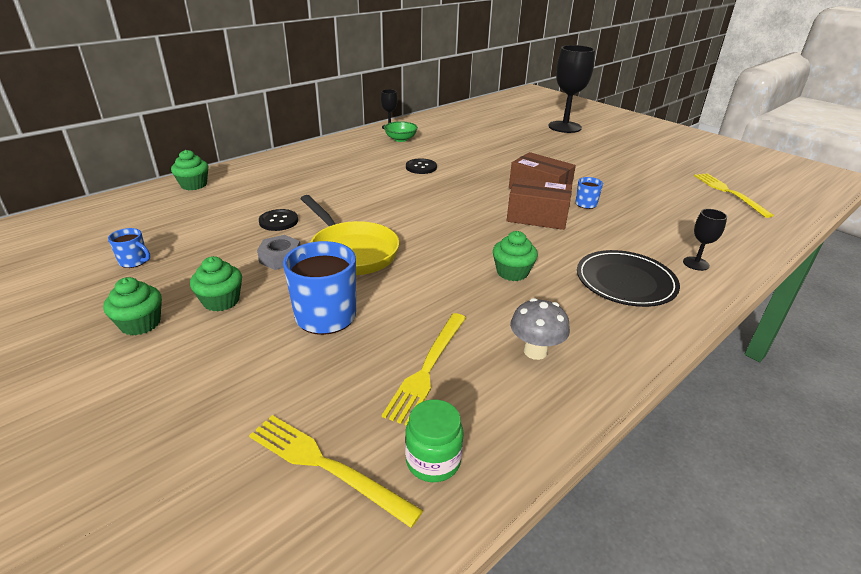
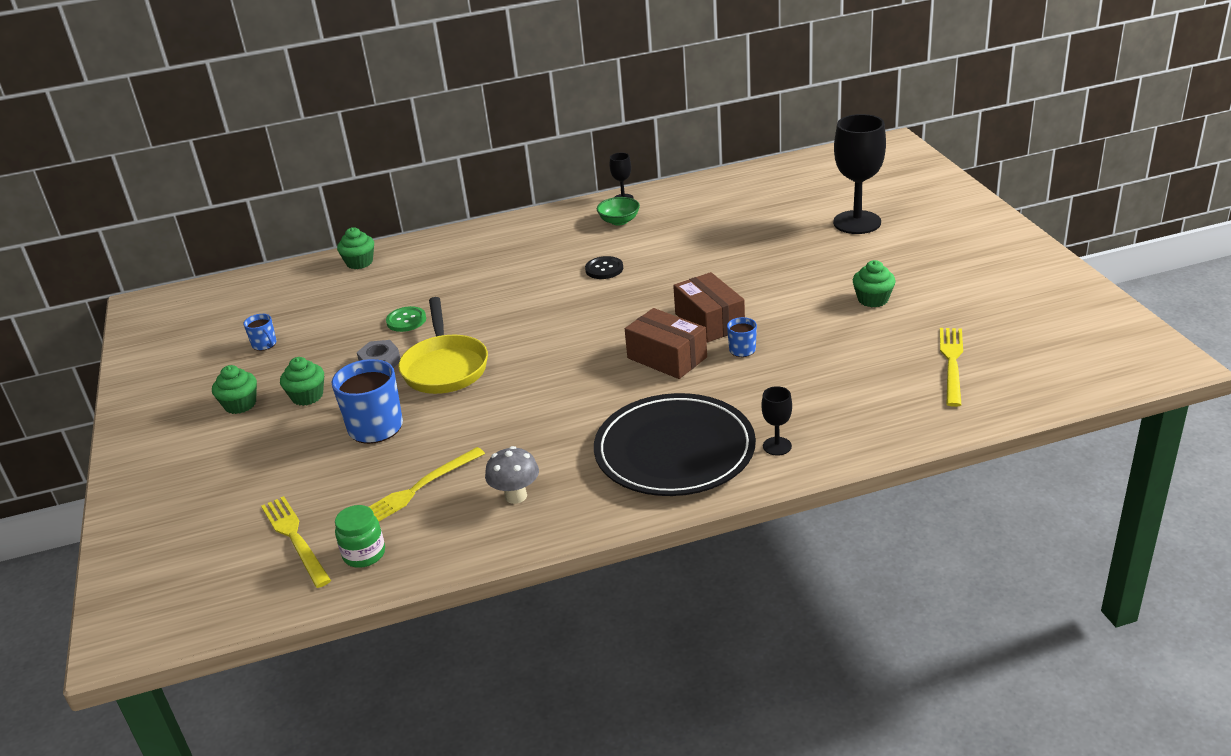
camera: 30 degrees right, 0 degrees up
black button [259,209,298,231] -> green button [386,306,426,332]
green cupcake [493,231,538,281] -> green cupcake moved to [853,260,896,308]
black plate [577,250,680,307] -> black plate [594,393,756,496], size x1.50

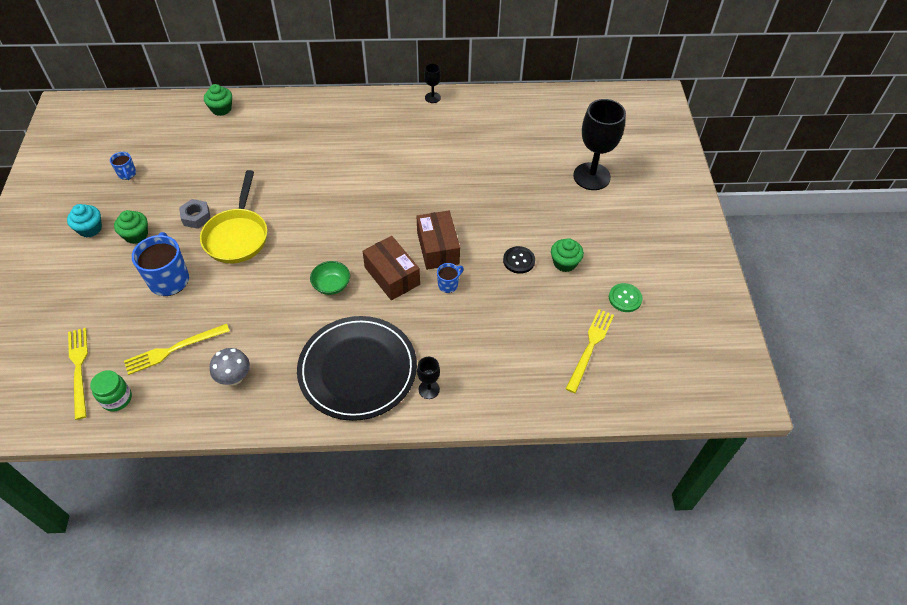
camera: 10 degrees right, 20 degrees up
green cupcake [212,365,257,414] -> turquoise cupcake [67,204,102,237]
green button [386,306,426,332] -> green button moved to [609,283,643,312]
black button [585,256,623,279] -> black button moved to [503,246,535,274]
green bowl [597,197,640,226] -> green bowl moved to [310,261,350,295]

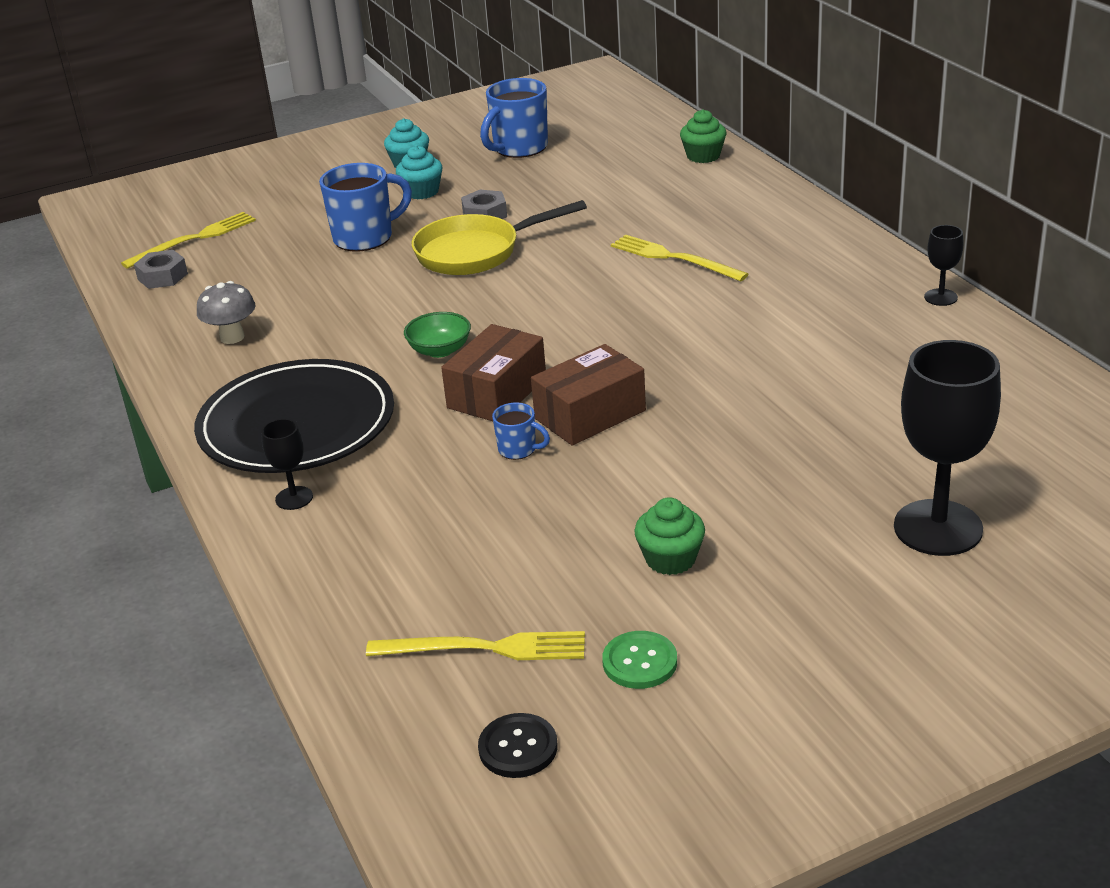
camera: 70 degrees right, 20 degrees down
green jar [90,370,132,412] -> grey nut [134,250,188,289]
blue mug [110,152,136,180] -> blue mug [480,78,548,158], size x1.99
green cupcake [114,210,148,244] -> turquoise cupcake [396,145,442,199]
yellow fork [124,324,230,375] -> yellow fork moved to [611,235,748,282]
black button [503,246,535,274] -> black button moved to [478,713,557,778]

